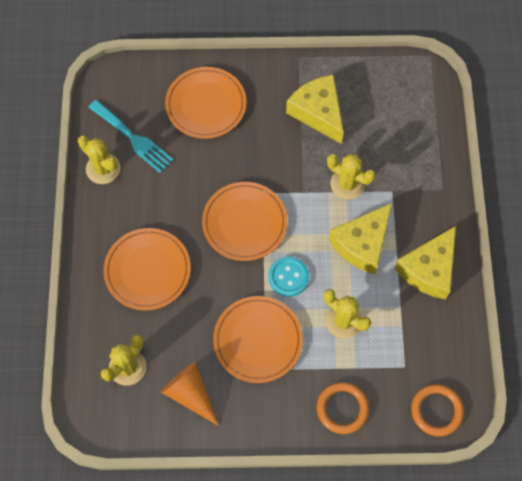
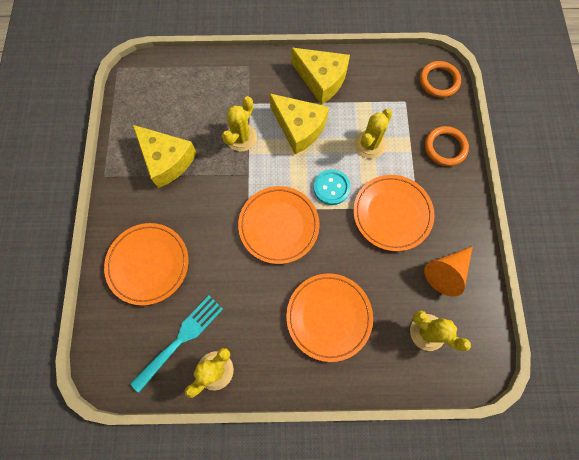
camera: 90 degrees left, 5 degrees up
yellow cheese [286,75,344,144] -> yellow cheese turned 105 degrees counterclockwise [133,125,197,188]

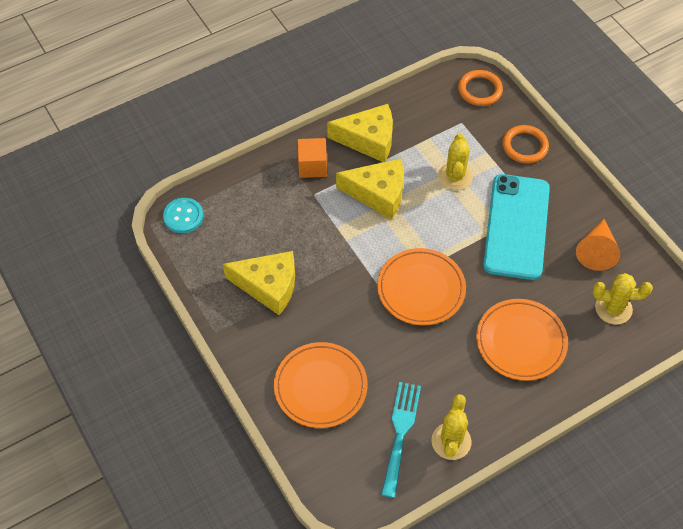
camera: 30 degrees left, 15 degrees down
yellow cactus [222,96,257,152] -> none
turquoise button [313,169,351,205] -> turquoise button moved to [163,198,204,233]
orange plate [353,175,434,251] -> turquoise phone [483,174,550,280]
none -> orange cube [298,138,327,178]

